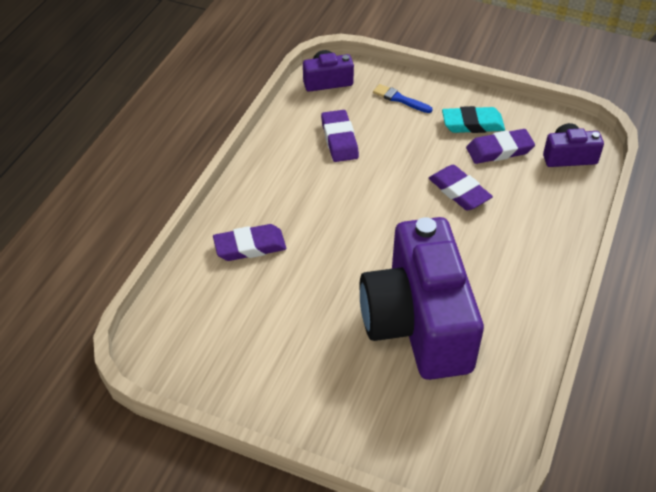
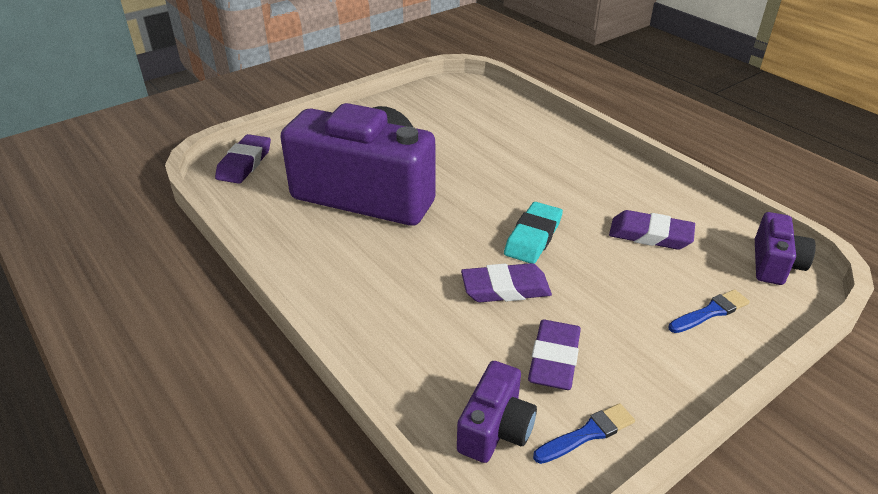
camera: 120 degrees right, 10 degrees down
purple eraser [213,224,286,261] -> purple eraser moved to [215,134,271,184]
turquoise eraser [442,106,505,133] -> turquoise eraser moved to [504,202,563,264]
none -> blue brush [533,403,635,464]

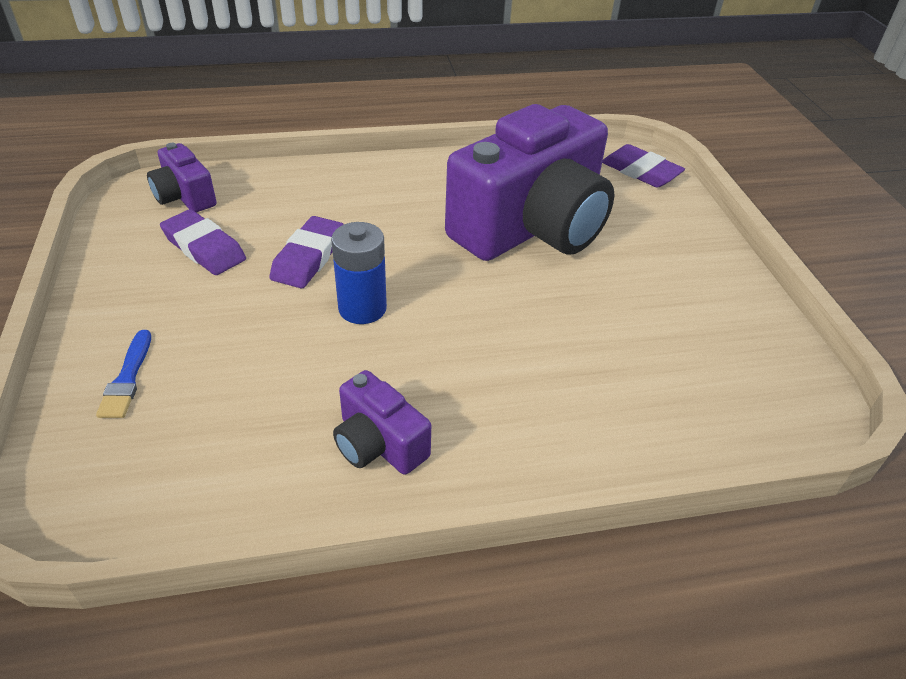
camera: 115 degrees right, 5 degrees up
turquoise eraser [504,202,563,264] -> blue battery [331,222,387,324]
blue brush [533,403,635,464] -> none
purple eraser [609,210,695,250] -> none
purple camera [755,212,816,285] -> purple camera moved to [333,370,431,475]

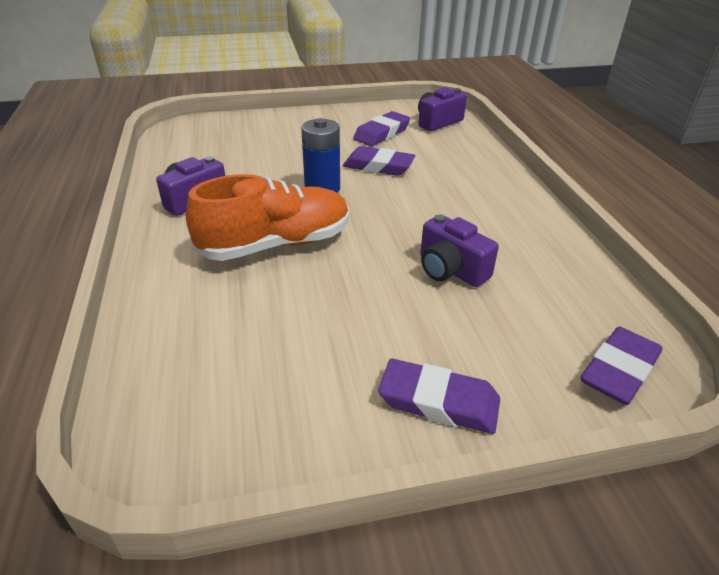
camera: 90 degrees right, 5 degrees down
blue brush [96,330,151,418] -> none
purple camera [445,104,614,261] -> purple camera [420,215,499,287], size x0.44
none -> orange shoe [186,174,349,261]
none -> purple eraser [378,359,500,434]

